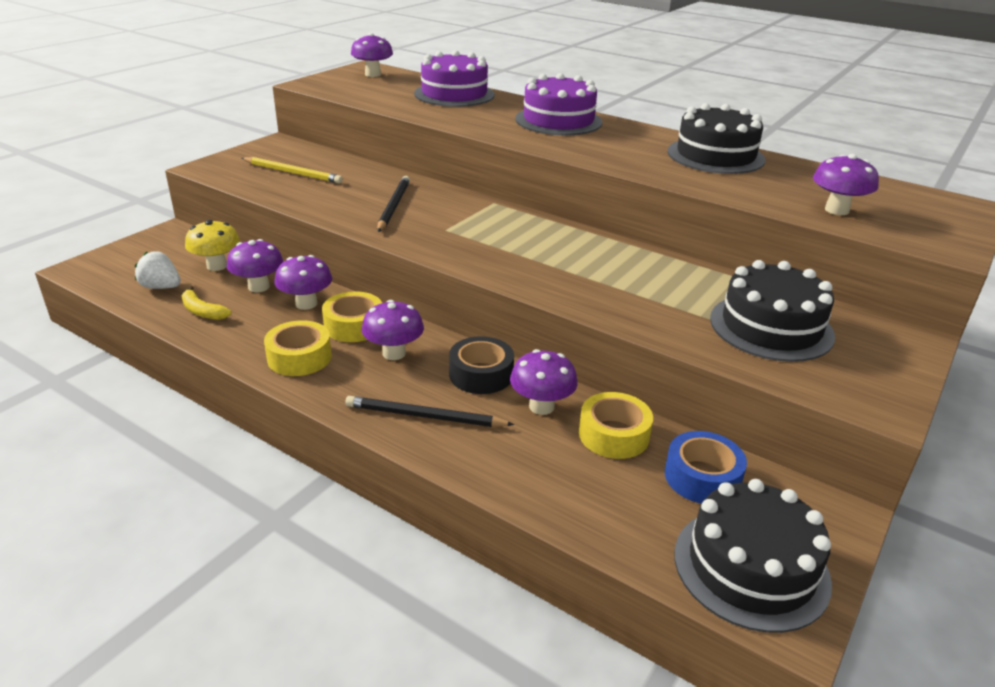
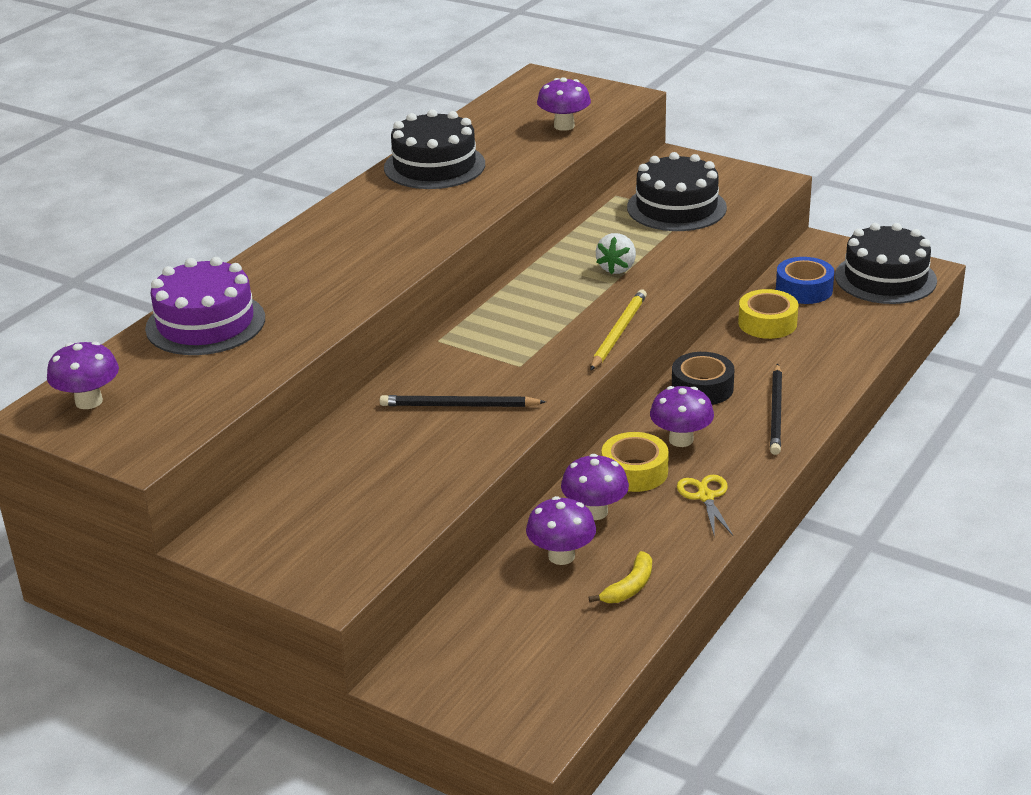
camera: 90 degrees left, 0 degrees up
white strawberry [135,251,181,289] -> white strawberry moved to [596,233,636,274]
yellow mushroom [185,220,240,271] -> none
yellow pencil [242,157,343,183] -> yellow pencil moved to [590,289,647,371]
yellow tape [264,320,332,376] -> yellow scissors [677,475,733,538]
purple mushroom [510,349,578,415] -> none
purple cake [515,73,602,135] -> none

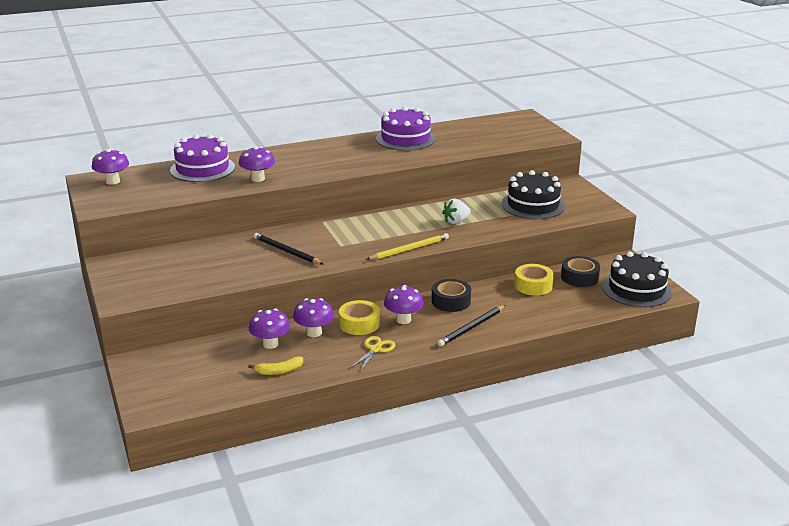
camera: 35 degrees right, 5 degrees down
black cake [384,109,485,189] -> purple cake [376,106,436,150]
purple mushroom [537,77,591,131] -> purple mushroom moved to [239,146,275,182]
blue tape [776,257,834,304] -> black tape [561,256,600,287]

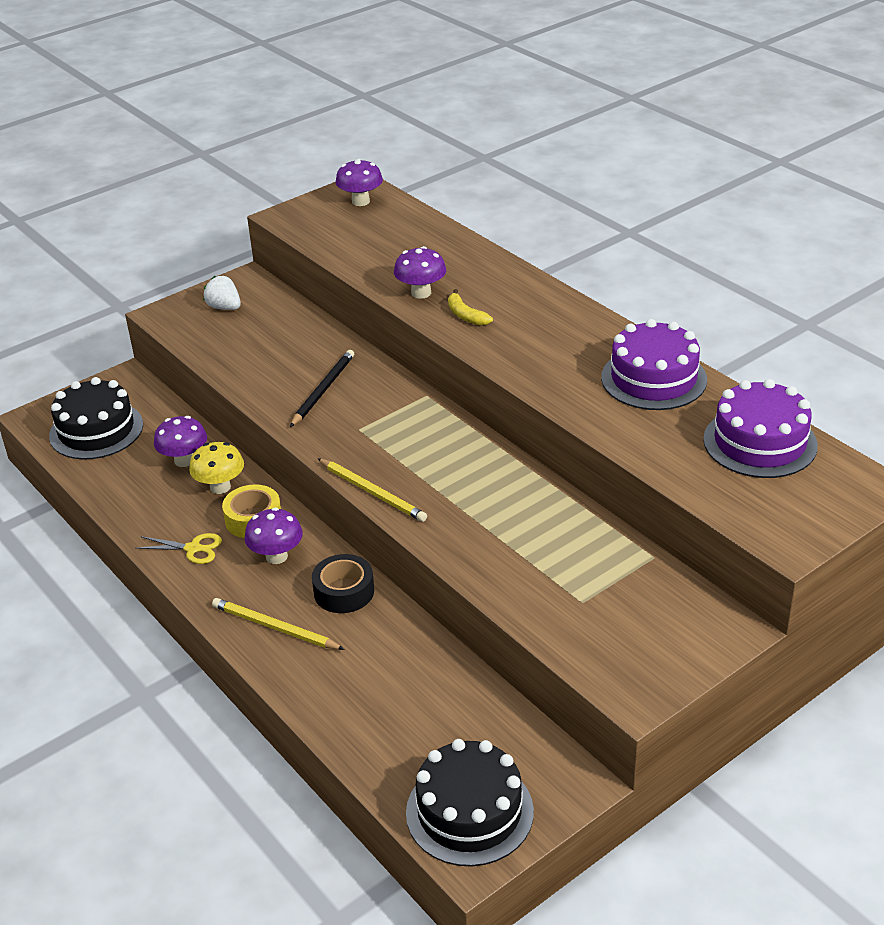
camera: 75 degrees right, 10 degrees up
purple cake [170,134,235,182] -> purple cake moved to [703,379,818,478]
yellow banana [248,356,303,375] -> yellow banana moved to [448,289,493,326]
purple mushroom [293,298,334,337] -> yellow mushroom [189,442,244,494]
black pencil [437,305,505,347] -> yellow pencil [212,598,345,650]
white strawberry [442,199,471,224] -> white strawberry moved to [203,276,241,310]
black cake [502,170,565,219] -> black cake moved to [49,377,143,460]
yellow tape [514,264,554,295] -> none
black tape [561,256,600,287] -> none

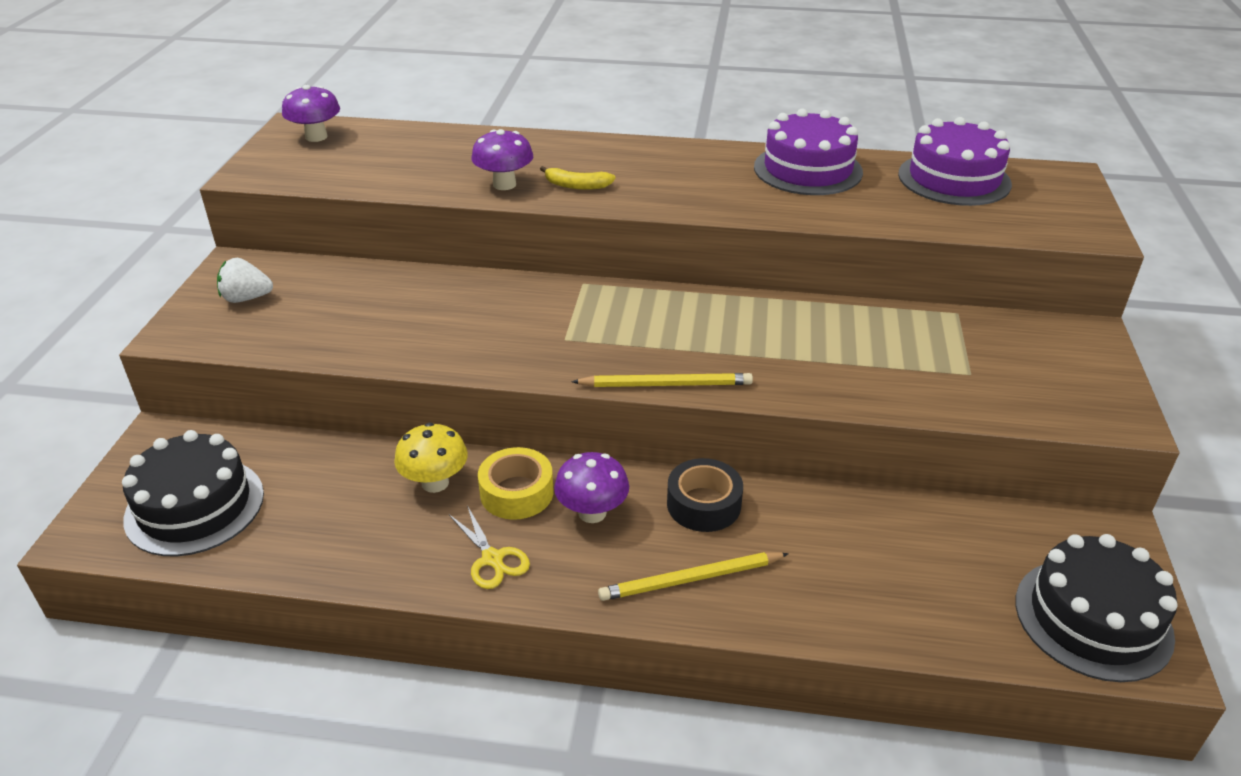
camera: 45 degrees left, 0 degrees up
yellow scissors [136,533,222,564] -> yellow scissors turned 90 degrees clockwise [449,505,530,589]
purple mushroom [154,416,207,467] -> none
black pencil [290,350,354,427] -> none

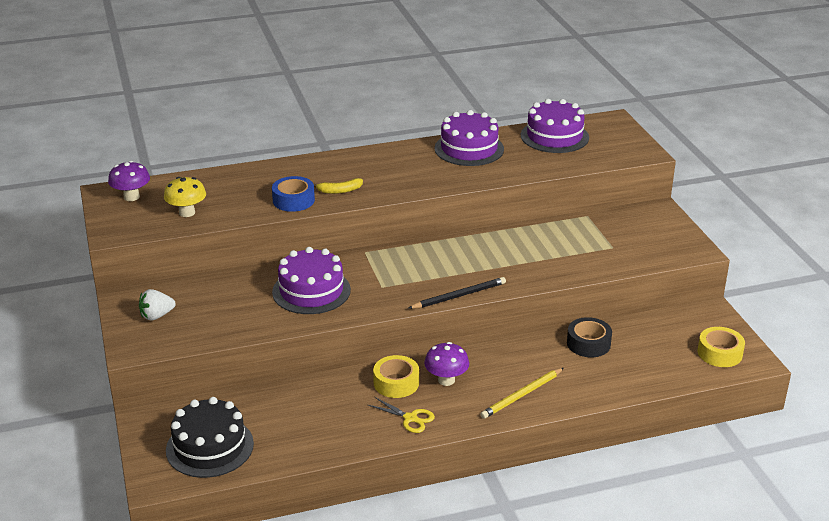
camera: 25 degrees left, 5 degrees down
yellow mushroom [394,423,468,493] -> yellow mushroom moved to [164,177,206,217]
purple mushroom [471,129,533,190] -> blue tape [272,176,315,212]
yellow pencil [571,373,753,387] -> black pencil [409,277,506,309]
black tape [667,458,743,532] -> black tape moved to [567,317,612,357]
black cake [1015,534,1178,682] -> yellow tape [698,327,745,367]
none -> purple cake [272,247,351,314]

